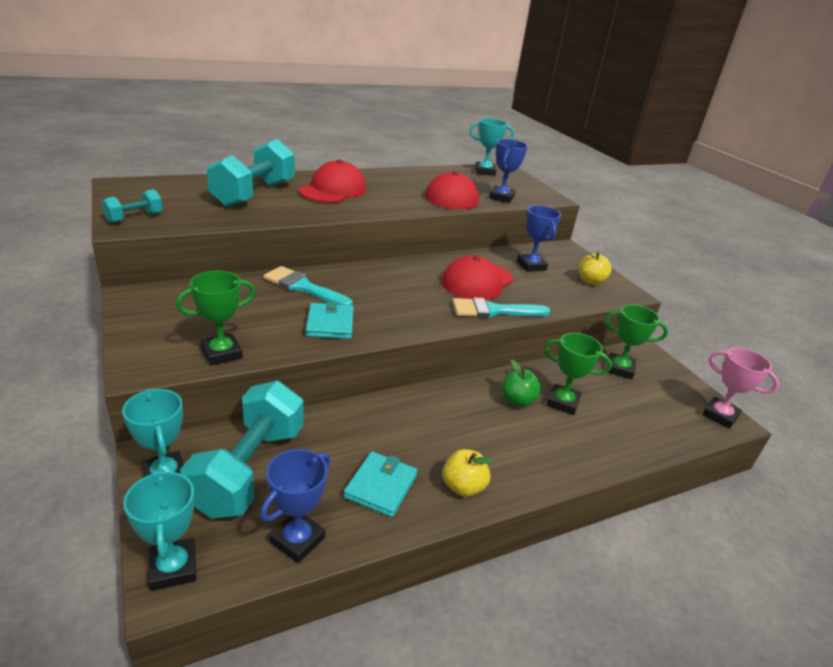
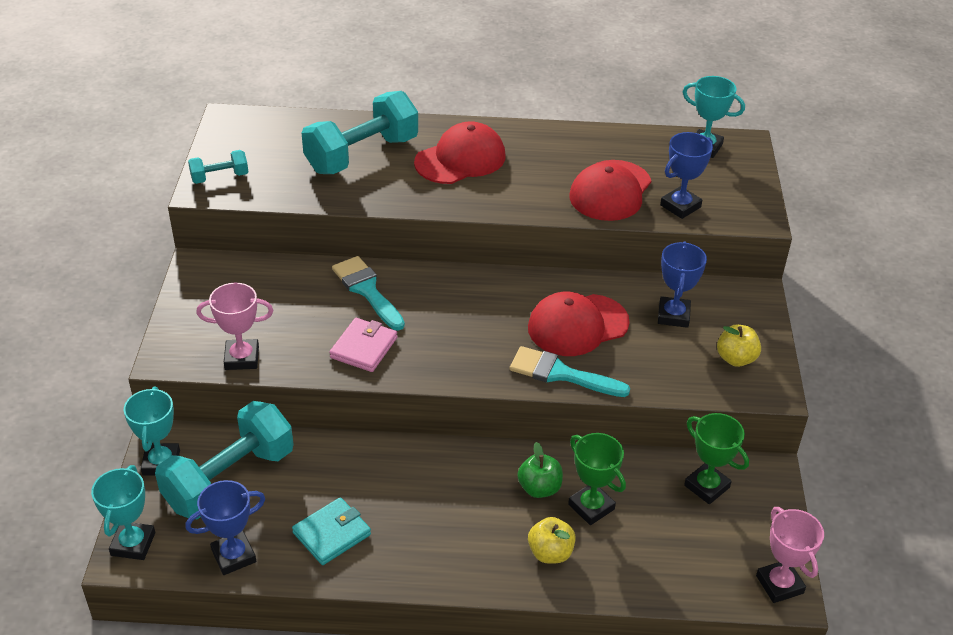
camera: 30 degrees right, 10 degrees up
green trophy [176,271,255,366] -> pink trophy [196,283,273,370]
turquoise wallet [306,301,354,339] -> pink wallet [329,318,397,372]
yellow apple [443,449,493,496] -> yellow apple moved to [528,517,576,564]

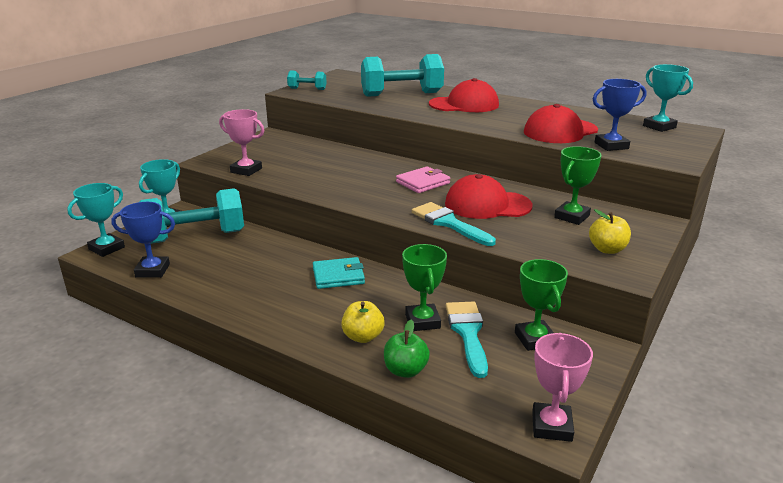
camera: 30 degrees right, 15 degrees down
turquoise wallet [292,497,371,565] -> turquoise wallet moved to [313,257,365,289]
pink wallet [329,318,397,372] -> pink wallet moved to [396,166,450,193]
turquoise brush [332,256,405,331] -> turquoise brush moved to [446,302,488,378]
green apple [517,442,563,498] -> green apple moved to [384,320,430,378]
blue trophy [658,242,707,328] -> green trophy [554,146,602,225]

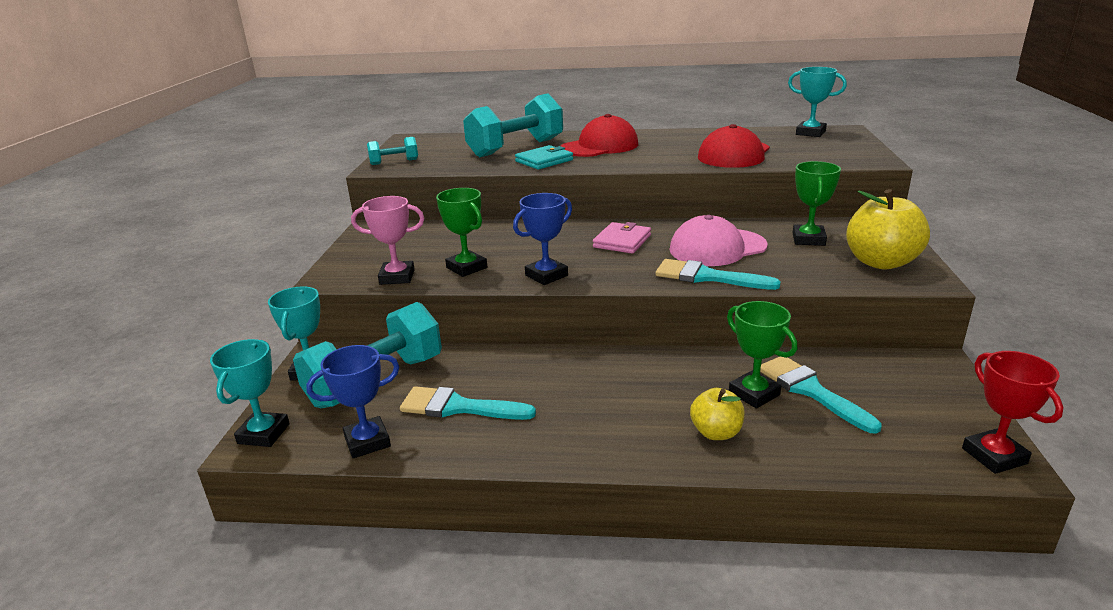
camera: 25 degrees left, 0 degrees up
turquoise wallet [313,257,365,289] -> turquoise wallet moved to [515,145,573,170]
green apple [384,320,430,378] -> none
red cap [445,174,533,219] -> pink cap [670,215,768,266]
green trophy [515,259,568,351] -> green trophy moved to [436,188,487,277]
pink trophy [532,333,593,442] -> red trophy [962,351,1063,474]
yellow apple [589,209,631,254] -> yellow apple [846,189,930,269], size x1.74
blue trophy [593,79,646,151] -> blue trophy moved to [513,193,572,285]
none -> turquoise brush [400,386,536,420]

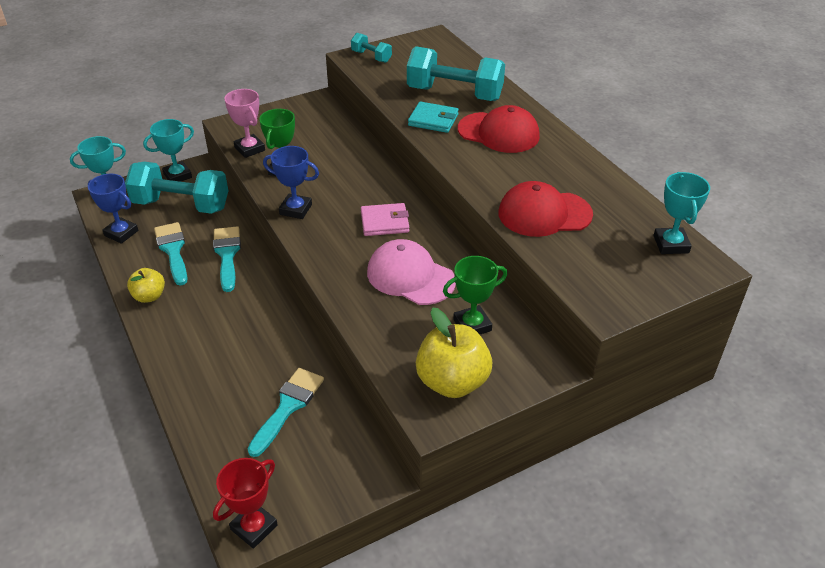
camera: 55 degrees right, 15 degrees up
turquoise brush [656,259,781,290] -> turquoise brush moved to [213,226,241,292]
yellow apple [690,388,745,440] -> yellow apple moved to [127,268,165,303]
green trophy [727,301,797,409] -> none

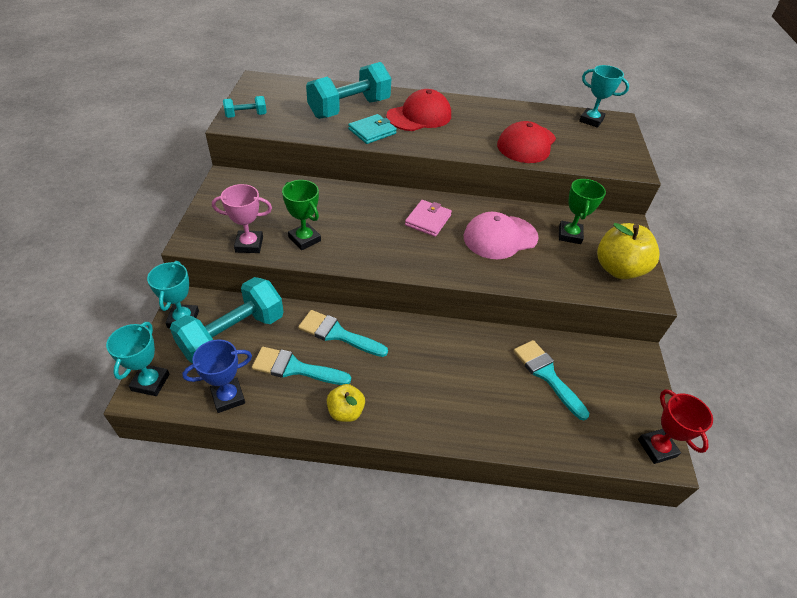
camera: 60 degrees left, 5 degrees up
blue trophy [263,146,319,219] -> none

